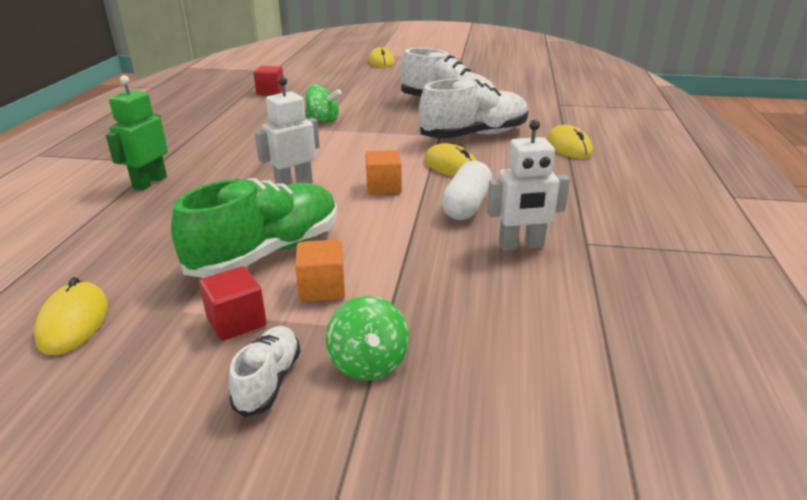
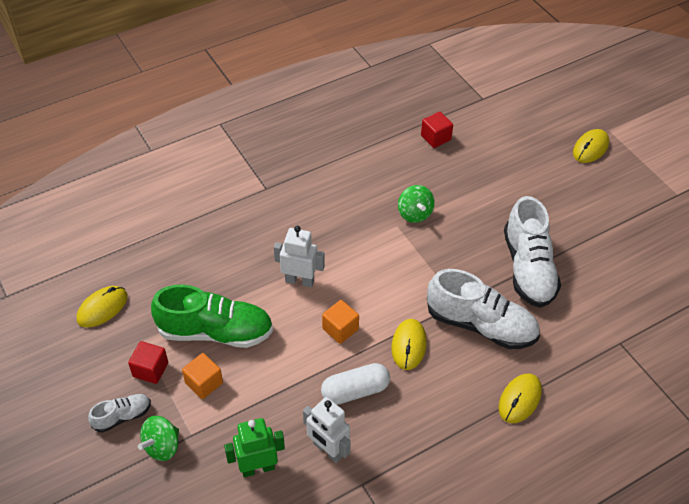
camera: 50 degrees right, 20 degrees up
green robot [106,75,168,191] -> green robot moved to [224,418,285,477]

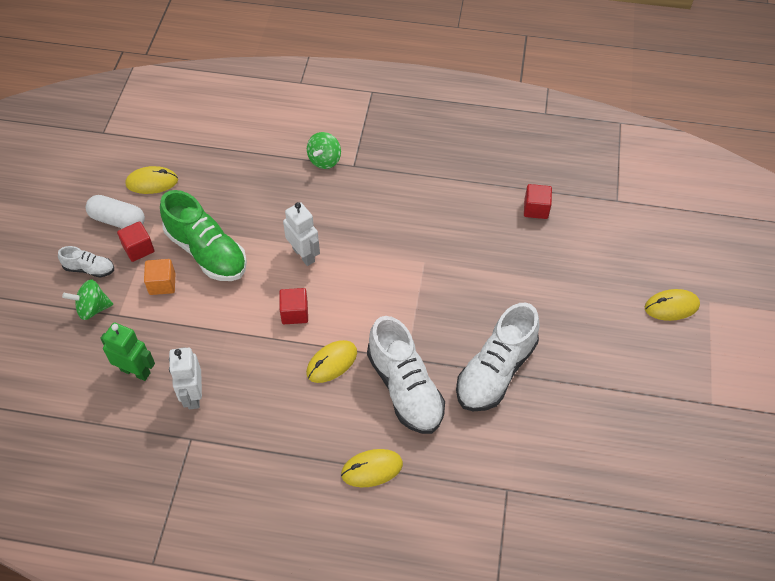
camera: 40 degrees right, 5 degrees up
white capsule [321,363,390,405] -> white capsule moved to [86,195,145,229]
orange cube [322,300,359,344] -> red cube [279,288,308,324]
green spinning top [398,185,435,223] -> green spinning top moved to [307,132,341,169]

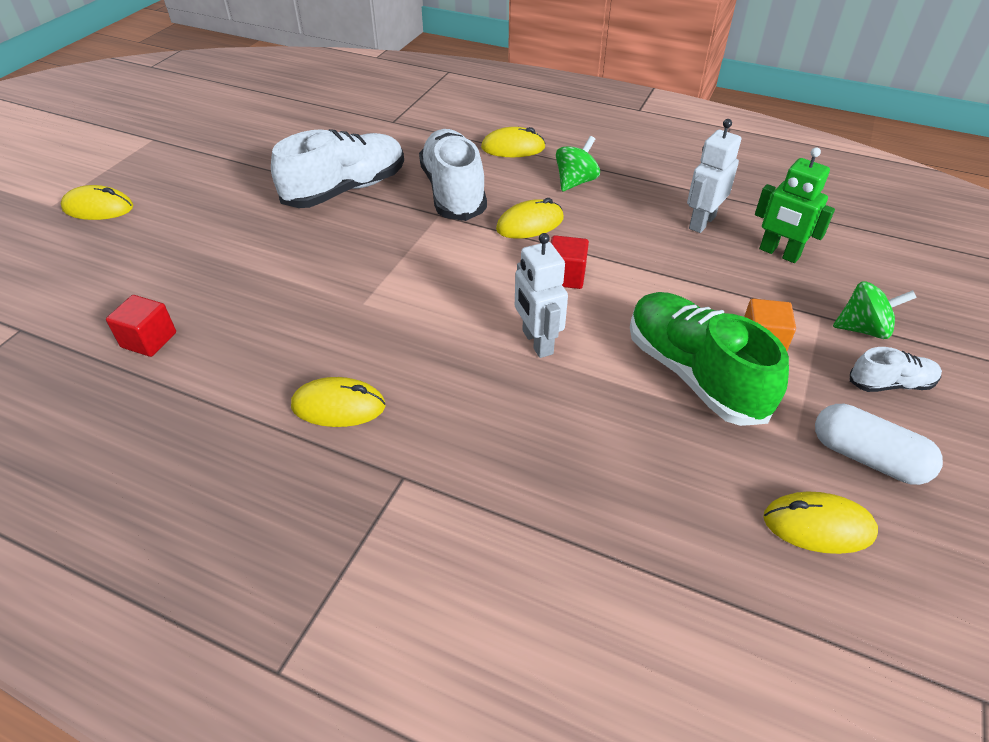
camera: 165 degrees left, 10 degrees down
white shoe [58,246,114,278] -> white shoe turned 150 degrees clockwise [850,347,942,392]
red cube [117,221,154,262] -> none
white robot [169,347,202,409] -> white robot turned 150 degrees counterclockwise [687,119,741,233]
green spinning top [307,132,341,169] -> green spinning top moved to [556,136,600,191]
none -> yellow mouse [291,377,386,427]

